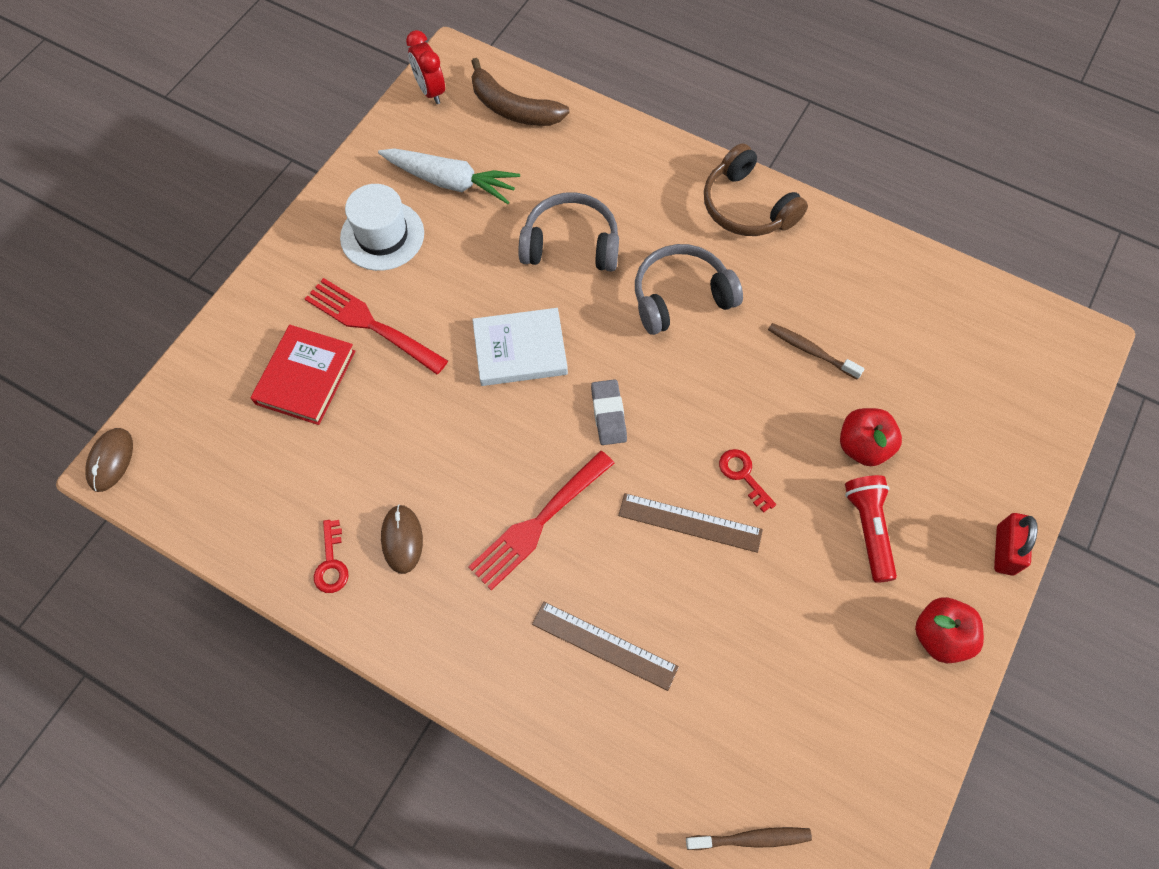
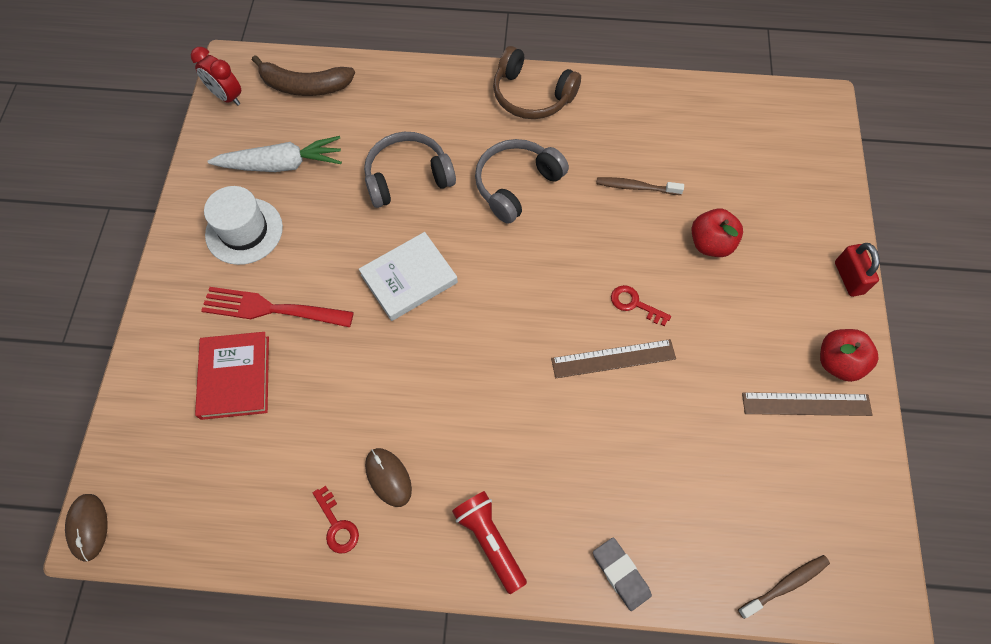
camera: 25 degrees left, 0 degrees up
red fork [468,450,614,591] -> none
brown ruler [532,602,679,691] -> brown ruler moved to [742,392,872,416]
grey eraser [591,379,627,445] -> grey eraser moved to [593,537,652,611]
red flashlight [845,475,897,583] -> red flashlight moved to [452,491,527,594]

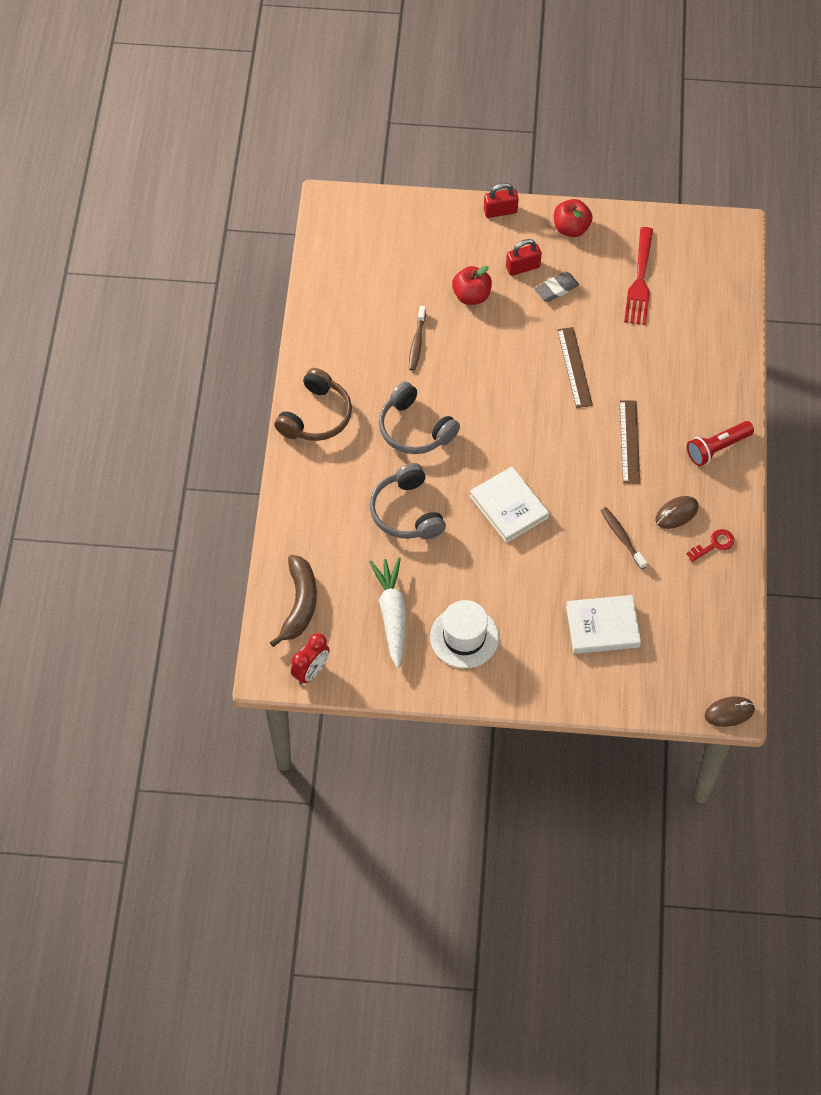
camera: 90 degrees left, 5 degrees down
red book [195,332,269,420] -> white book [566,595,641,654]
red fork [201,287,354,327] -> red fork moved to [624,227,653,325]
grey eraser [593,537,652,611] -> grey eraser moved to [534,271,579,302]
red key [611,285,671,326] -> none
brown toothbrush [738,555,830,619] -> brown toothbrush moved to [601,507,647,569]
brown ruler [742,392,872,416] -> brown ruler moved to [620,400,640,484]
none -> red padlock [506,239,542,276]

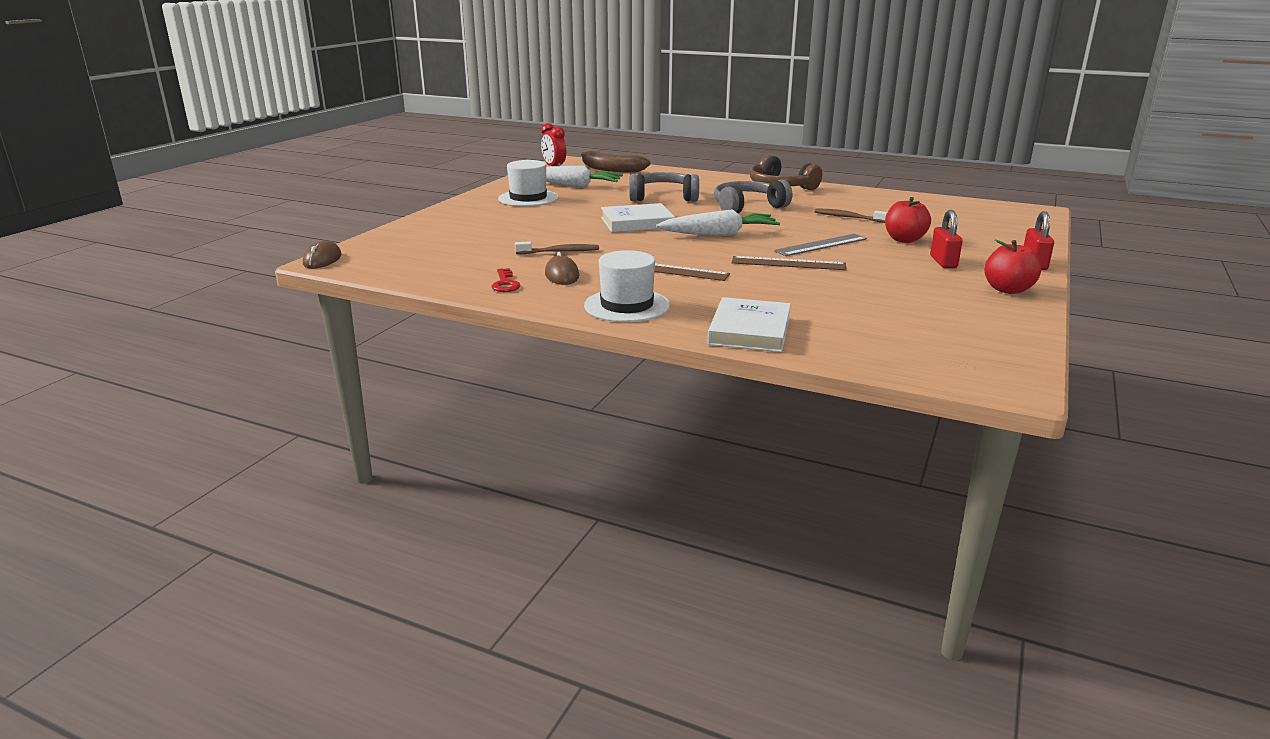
camera: 110 degrees right, 35 degrees down
grey eraser [534,271,579,302] -> none
white book [566,595,641,654] -> white book moved to [707,297,791,352]
red fork [624,227,653,325] -> none
red flashlight [687,421,754,466] -> white hat [584,250,670,322]
none -> white carrot [656,209,780,236]
none -> grey ruler [774,234,867,256]

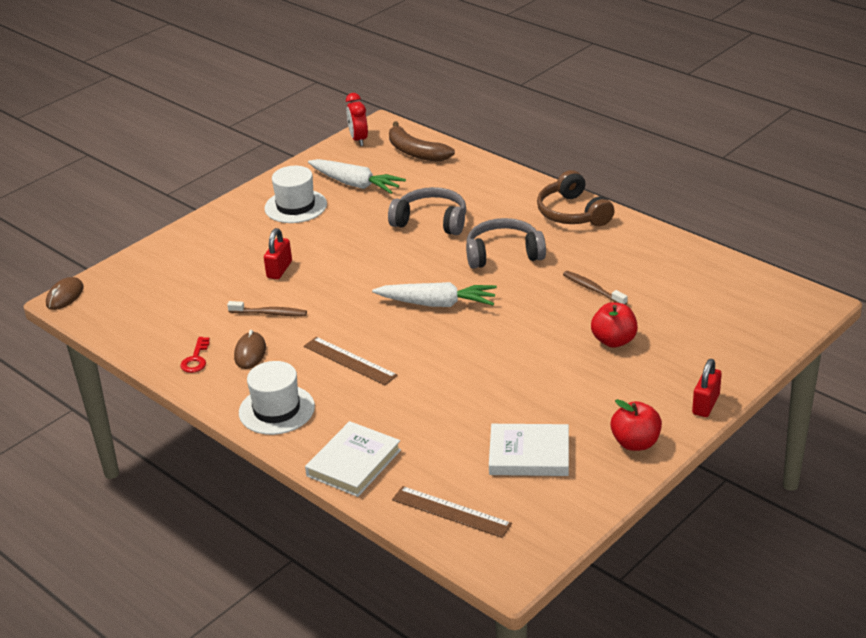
camera: 20 degrees right, 10 degrees up
white book [601,203,675,232] -> white book moved to [489,424,569,476]
brown ruler [732,256,846,270] -> brown ruler moved to [392,486,512,538]
grey ruler [774,234,867,256] -> none
red padlock [930,210,963,268] -> red padlock moved to [264,228,292,279]

